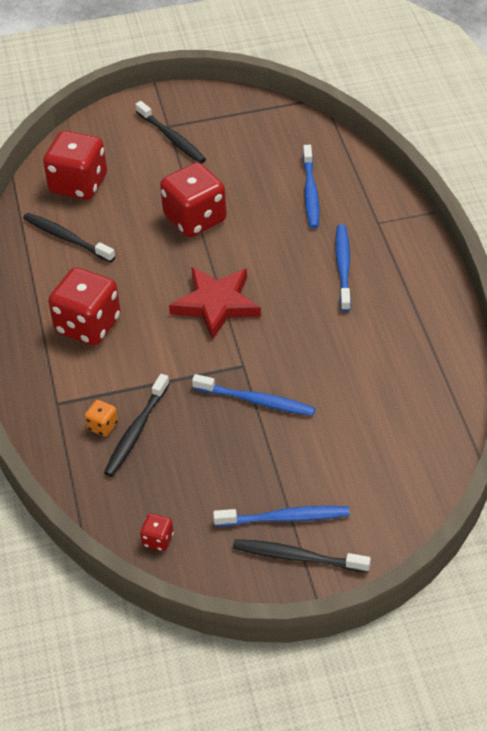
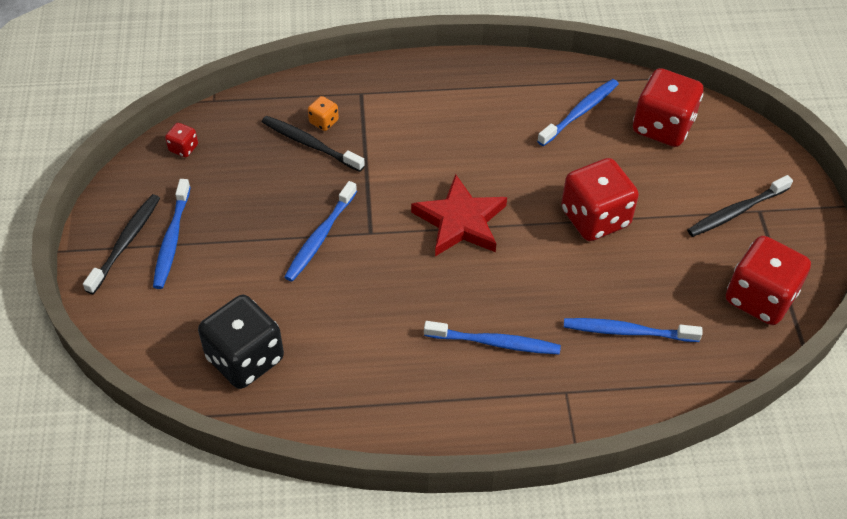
camera: 95 degrees right, 5 degrees up
black toothbrush [23,213,115,263] -> blue toothbrush [537,79,619,146]
red dice [48,267,121,346] -> red dice moved to [726,236,811,325]
none -> black dice [198,295,284,389]

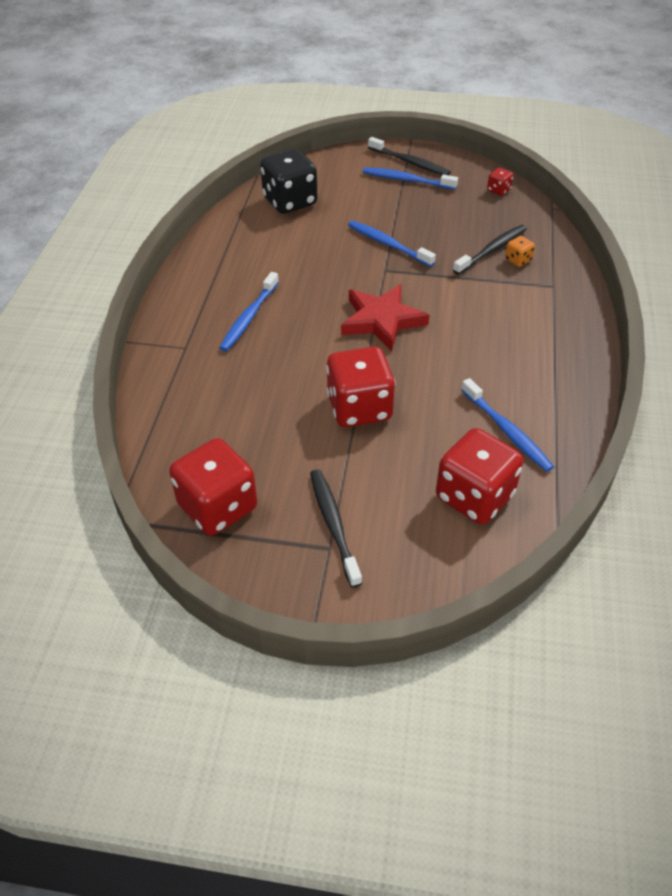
camera: 105 degrees right, 5 degrees down
blue toothbrush [564,318,703,342] -> none

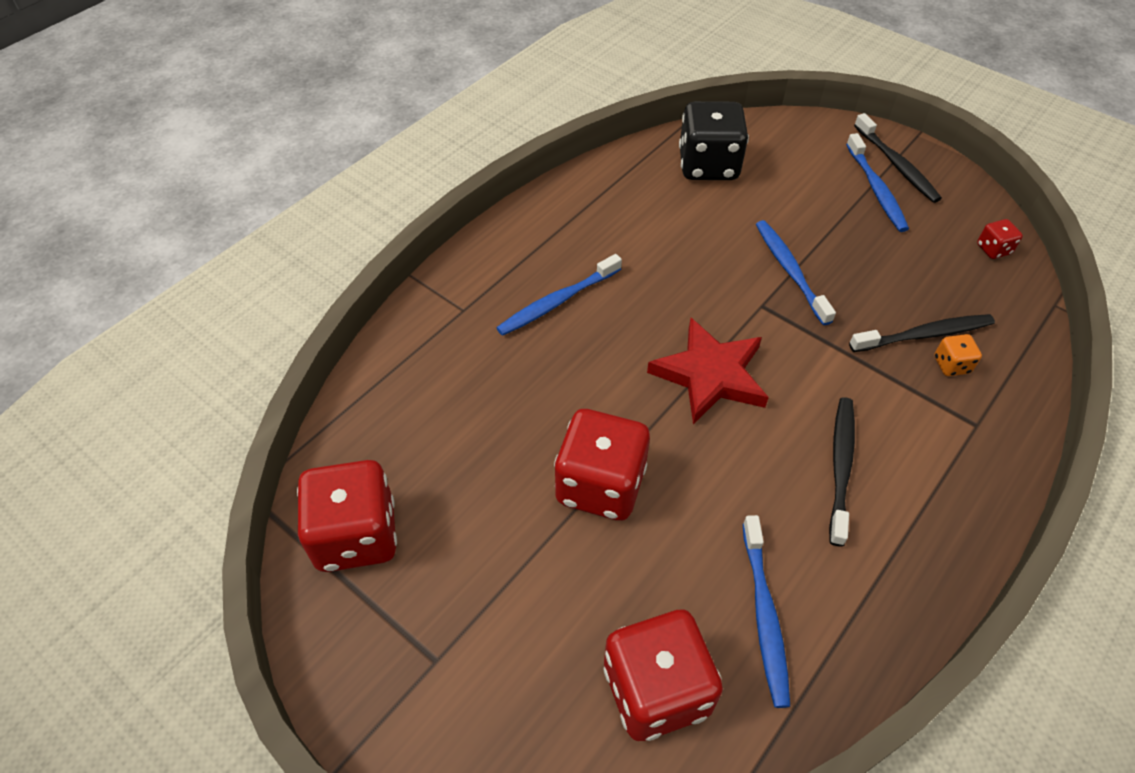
camera: 30 degrees right, 5 degrees up
black toothbrush [310,469,362,588] -> black toothbrush moved to [829,397,855,546]
blue toothbrush [363,167,458,190] -> blue toothbrush turned 150 degrees counterclockwise [846,133,909,232]

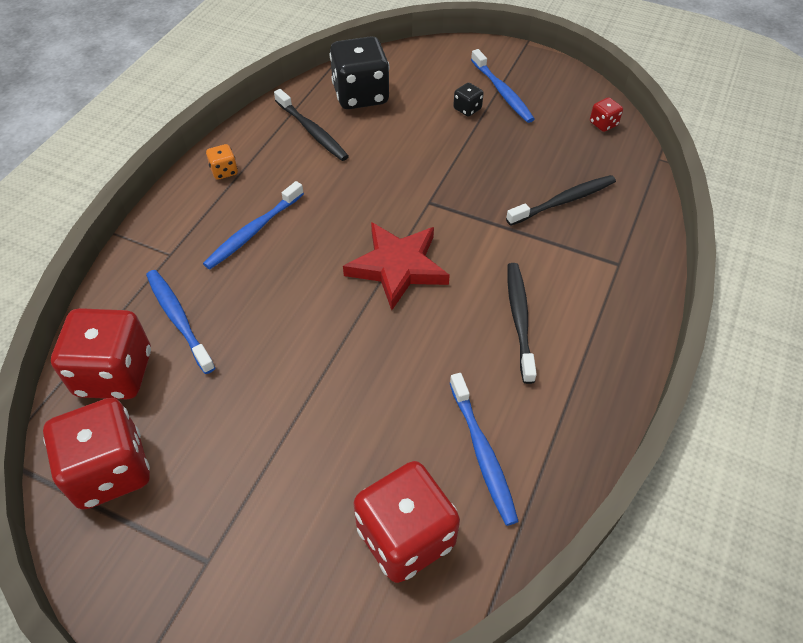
camera: 15 degrees left, 0 degrees up
red dice [554,409,650,521] -> red dice moved to [51,308,151,399]
blue toothbrush [756,220,836,325] -> blue toothbrush moved to [146,270,215,374]
black toothbrush [854,113,942,203] -> black toothbrush moved to [274,89,349,161]
orange dice [934,334,982,376] -> orange dice moved to [206,144,238,180]
none -> black dice [453,83,484,116]

